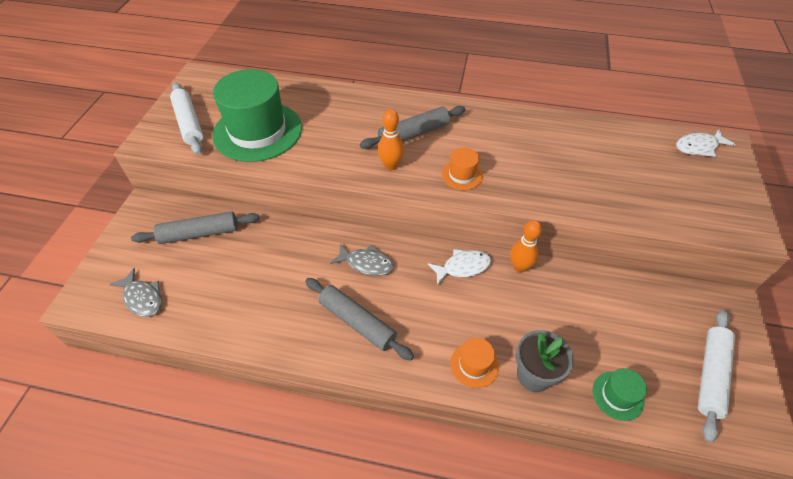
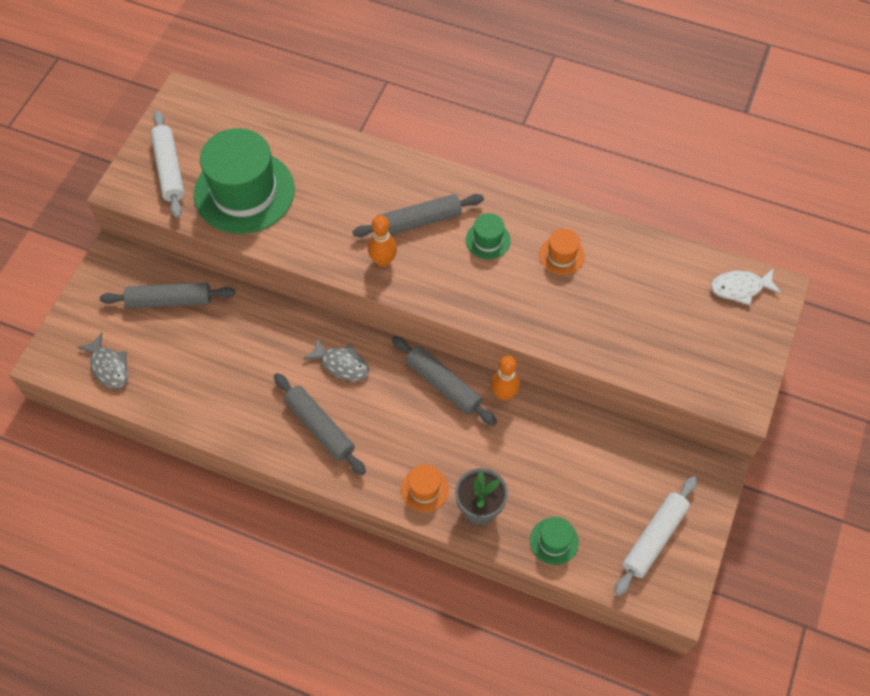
camera: 10 degrees right, 10 degrees up
white fish [428,249,491,285] -> grey rolling pin [392,336,497,426]
orange hat [442,147,483,190] -> orange hat moved to [539,228,585,275]
none -> green hat [466,213,511,260]

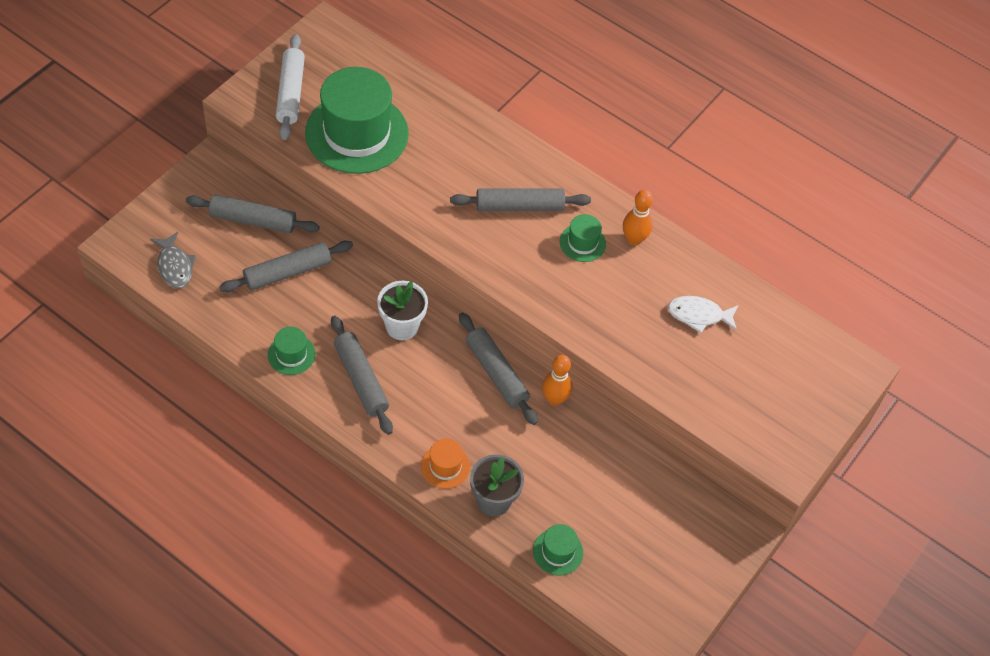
camera: 10 degrees right, 5 degrees down
grey fish [303,337,369,381] -> white flower pot [377,281,428,340]
orange bowling pin [368,215,397,267] -> orange bowling pin moved to [623,190,653,246]
orange hat [539,228,585,275] -> none
white rolling pin [614,476,697,596] -> none
white fish [711,269,781,305] -> white fish moved to [668,296,739,333]
none -> grey rolling pin [220,241,353,292]
none -> green hat [268,327,316,375]

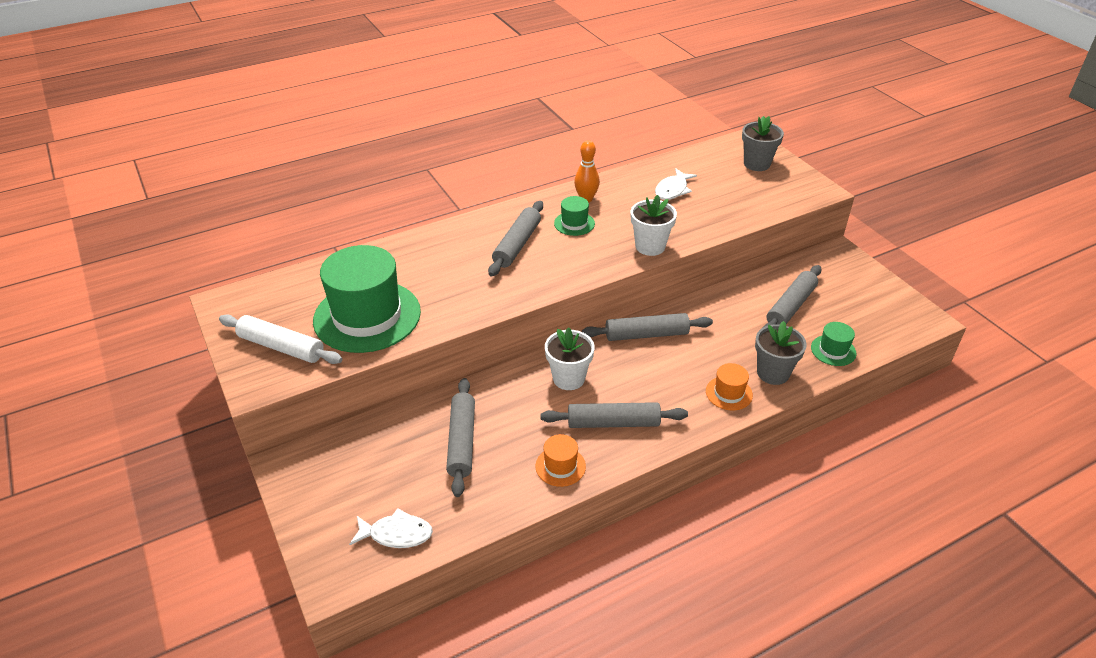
camera: 60 degrees left, 15 degrees down
grey fish [150,232,196,288] -> white fish [349,508,433,548]
grey rolling pin [186,195,320,233] -> grey rolling pin moved to [763,265,821,327]
green hat [268,327,316,375] -> orange hat [535,434,586,487]
orange bowling pin [542,355,572,406] -> none
none -> white flower pot [631,195,677,256]
none -> grey flower pot [742,116,784,171]

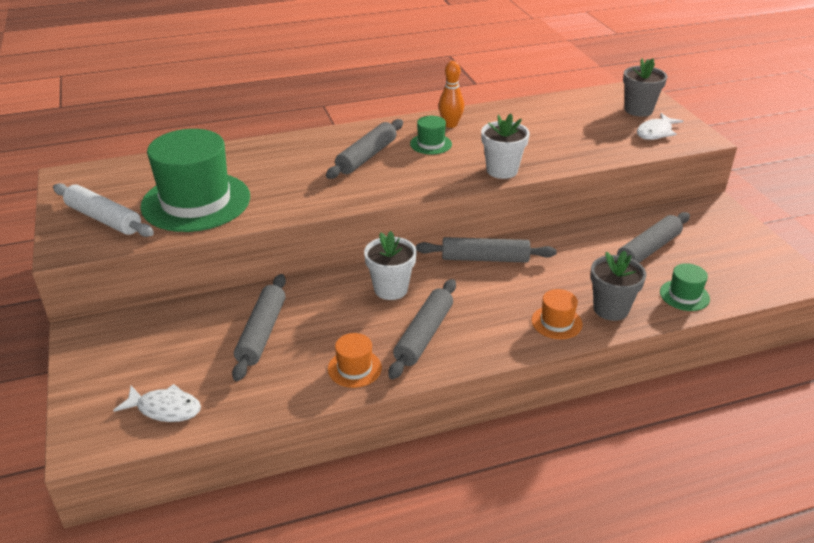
camera: 10 degrees right, 5 degrees down
grey rolling pin [540,402,688,428] -> grey rolling pin turned 75 degrees counterclockwise [388,279,456,379]
white fish [655,168,697,200] -> white fish moved to [637,113,683,140]

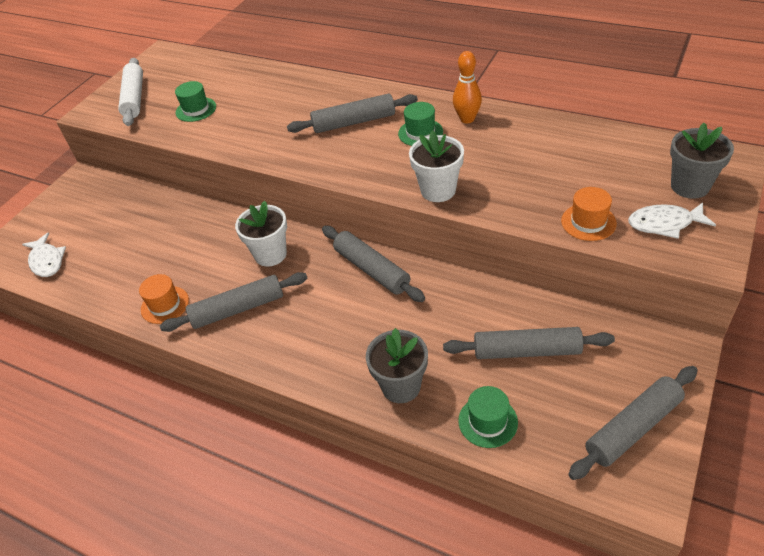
camera: 50 degrees right, 10 degrees up
green hat [140,129,250,232] -> green hat [175,81,216,122], size x0.44
grey rolling pin [232,274,286,381] -> grey rolling pin moved to [568,366,698,480]
orange hat [532,289,582,339] -> orange hat moved to [561,187,617,241]

